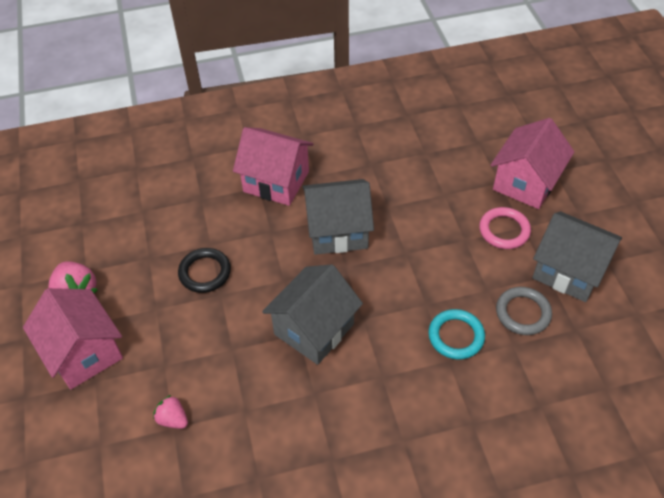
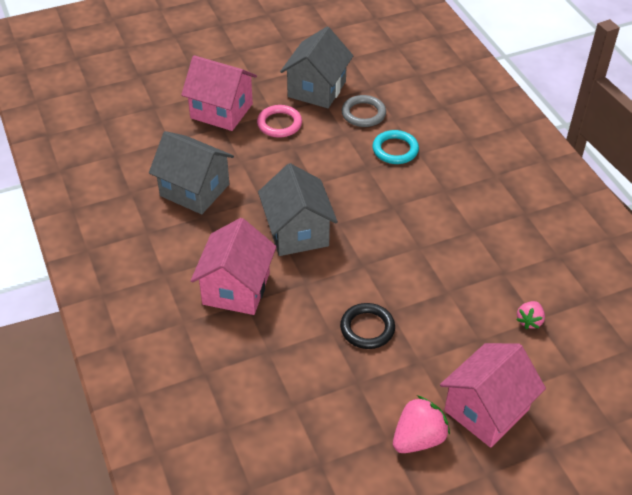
camera: 100 degrees left, 5 degrees down
grey house [262,264,363,365] -> grey house moved to [149,131,234,214]

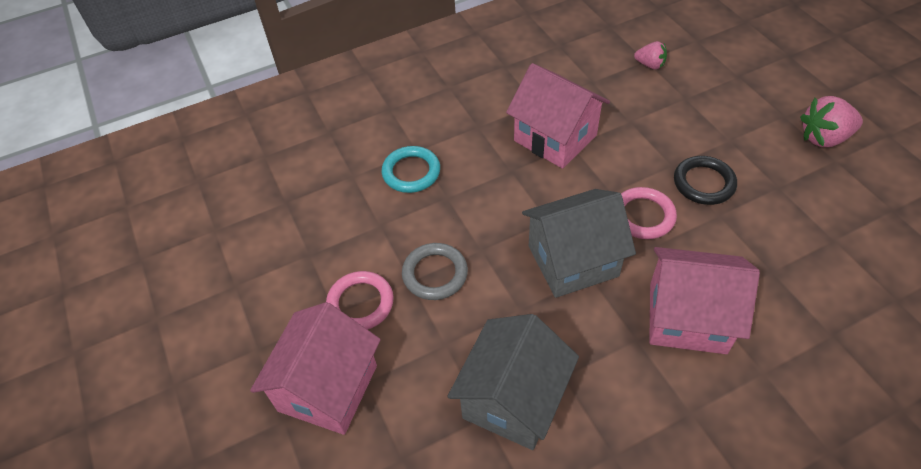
camera: 90 degrees left, 5 degrees up
grey house [280,27,353,108] -> none
grey ring [341,95,386,127] -> grey ring moved to [402,243,468,300]
pink strawberry [393,395,450,453] -> pink strawberry turned 60 degrees counterclockwise [800,96,863,147]
pink house [440,343,546,448] -> pink house moved to [506,63,610,169]
none -> pink ring [621,187,677,239]

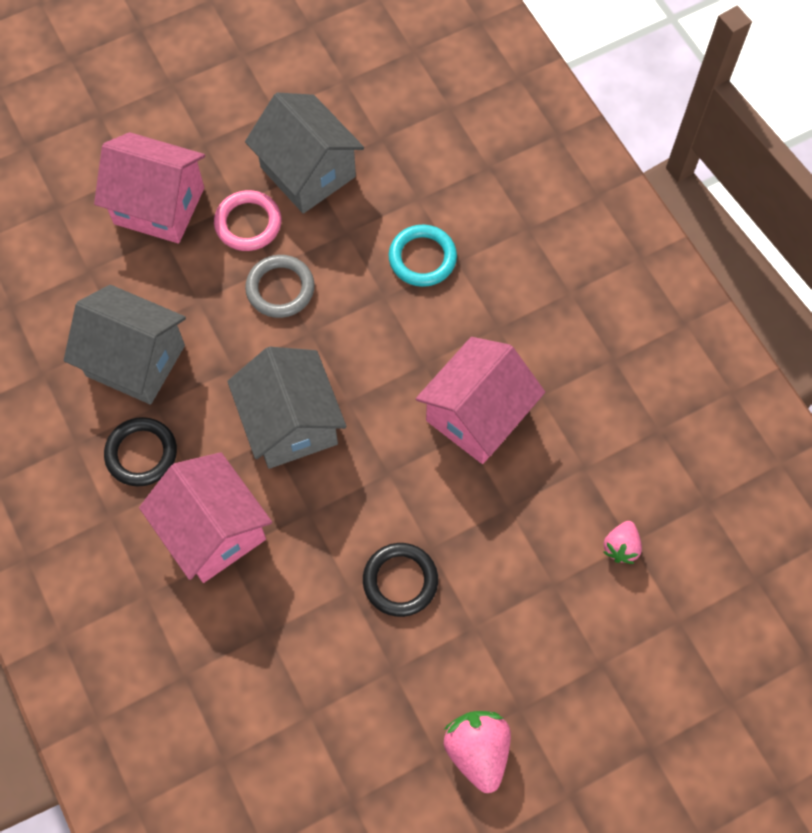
camera: 85 degrees right, 15 degrees up
pink ring [621,187,677,239] -> none
pink house [649,247,760,354] -> pink house turned 45 degrees counterclockwise [139,452,272,583]
none -> black ring [104,417,177,487]
none -> grey house [245,92,364,213]

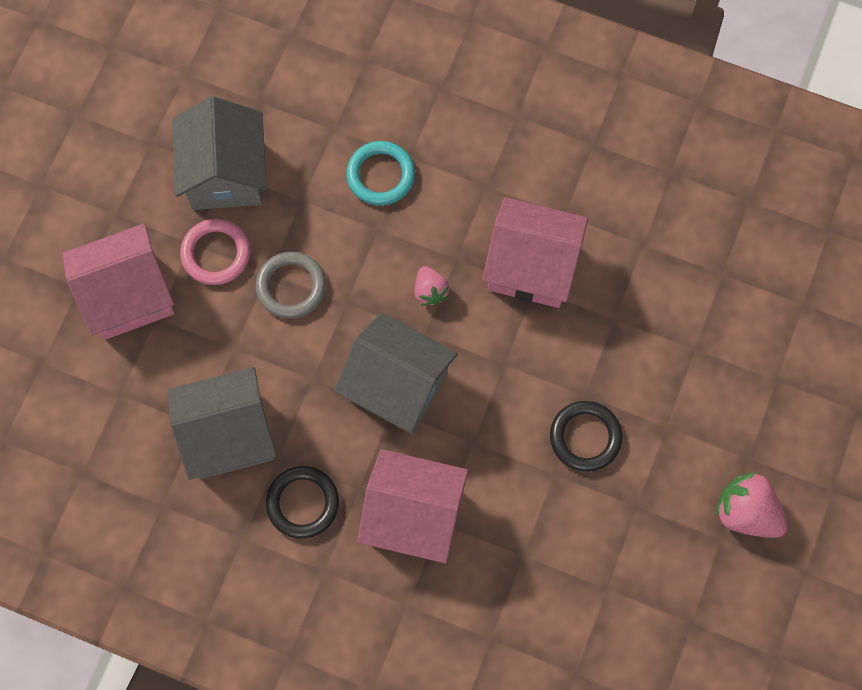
camera: 40 degrees left, 5 degrees up
grey house [245,92,364,213] -> grey house turned 75 degrees clockwise [172,96,267,210]
pink house [416,337,545,464] -> pink house turned 75 degrees counterclockwise [482,197,588,308]
pink strawberry [603,521,642,564] -> pink strawberry moved to [414,266,450,306]

